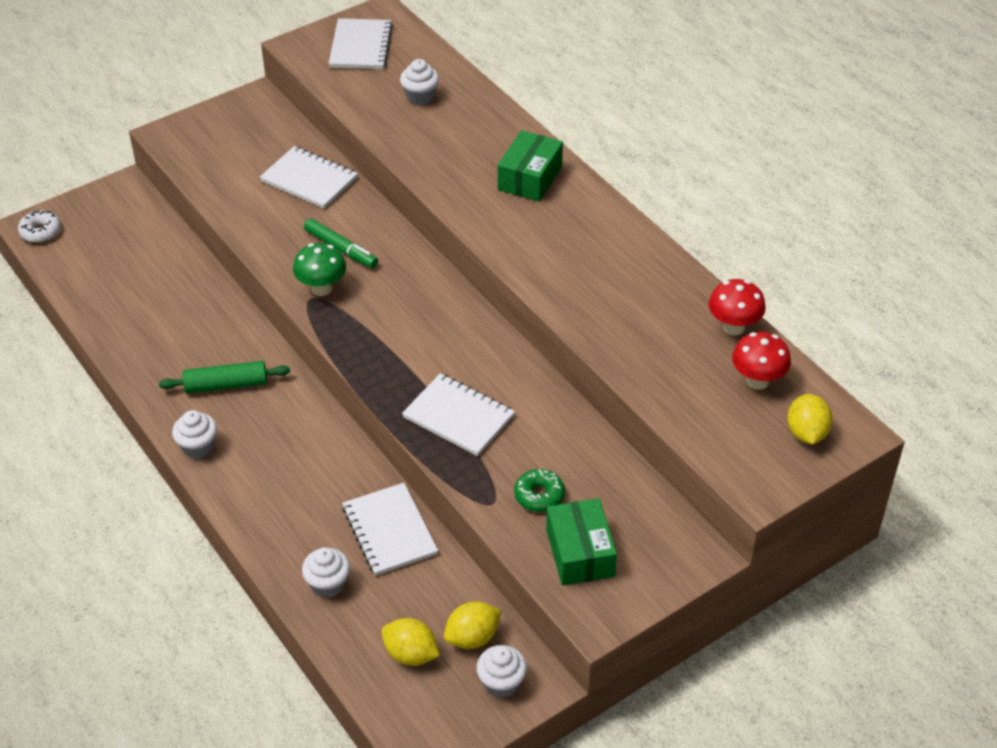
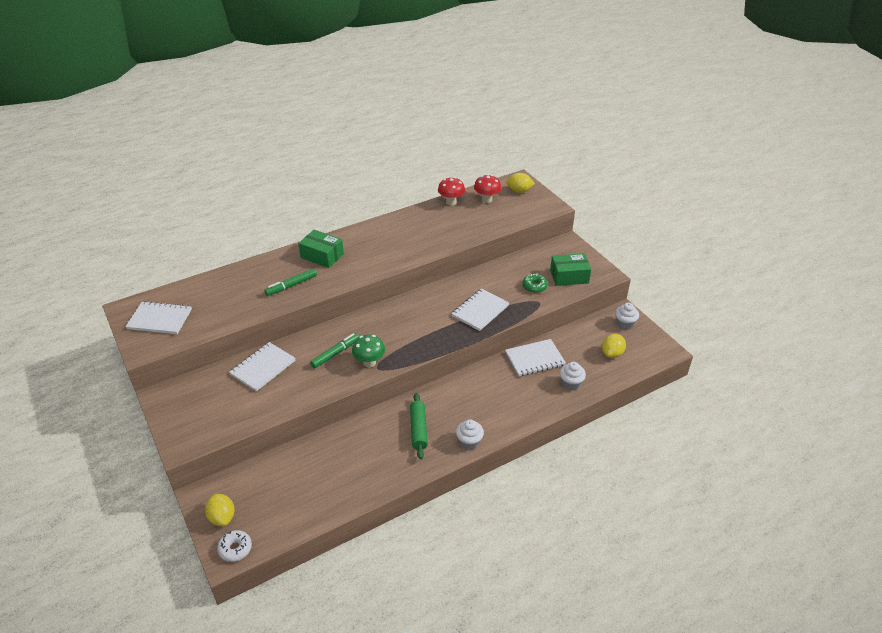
camera: 85 degrees left, 5 degrees down
white cupcake [400,59,439,105] -> none
yellow lemon [444,602,501,649] -> yellow lemon moved to [205,494,235,526]
none -> green marker [264,268,317,296]

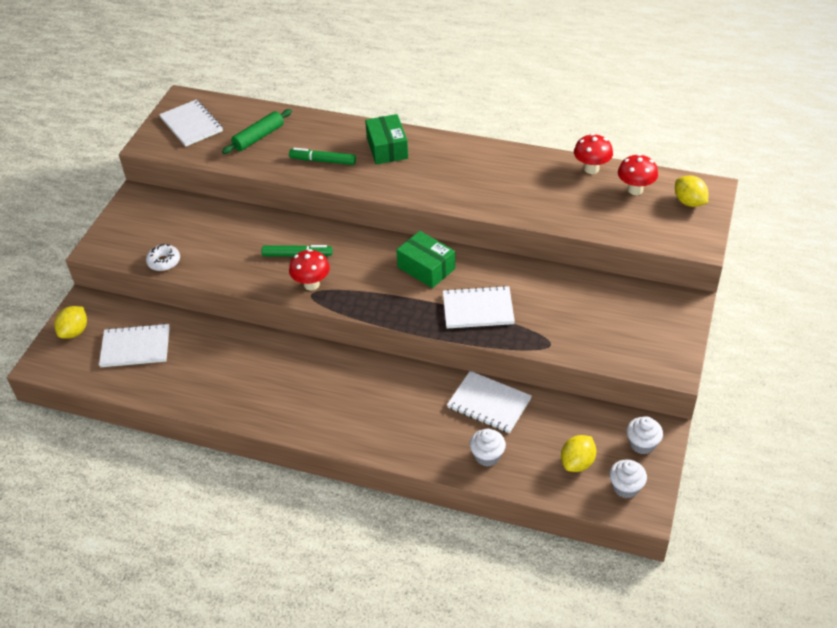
camera: 50 degrees right, 5 degrees up
white donut [217,530,252,562] -> white donut moved to [146,243,180,271]
white notebook [229,342,295,392] -> white notebook moved to [99,323,170,367]
green mushroom [352,335,385,368] -> red mushroom [289,249,330,290]
green rolling pin [410,393,428,459] -> green rolling pin moved to [222,109,292,154]
white cupcake [456,420,484,450] -> white cupcake moved to [609,459,647,498]
green donut [522,274,548,293] -> none
green box [550,253,591,286] -> green box moved to [396,231,455,288]
yellow lemon [602,334,626,358] -> yellow lemon turned 45 degrees counterclockwise [561,435,597,472]

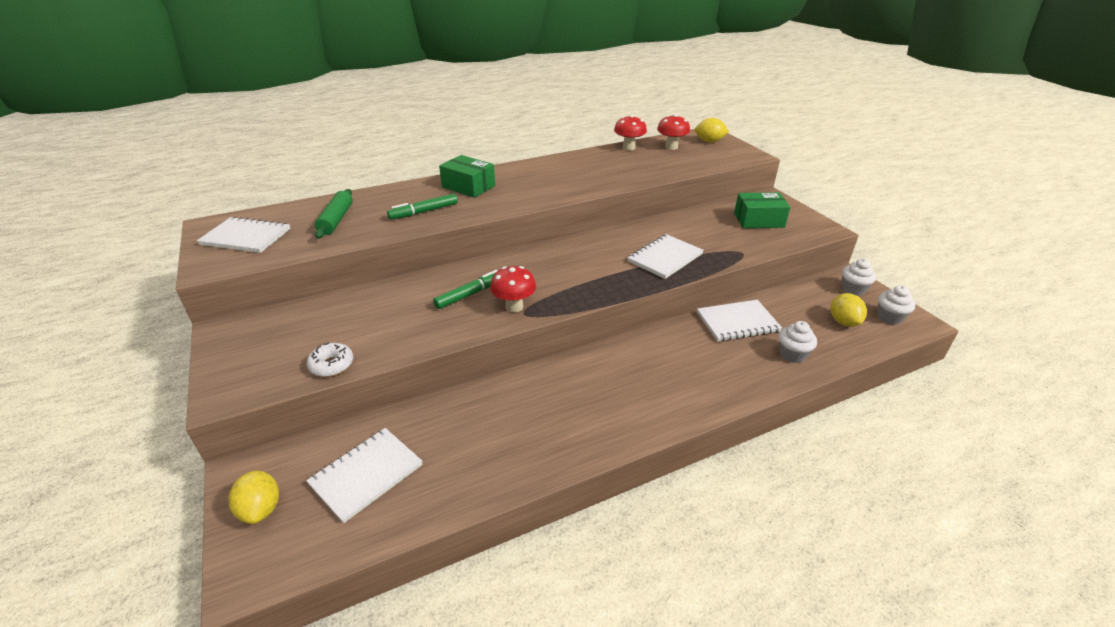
camera: 45 degrees left, 10 degrees down
green box [396,231,455,288] -> green box moved to [734,192,790,228]

